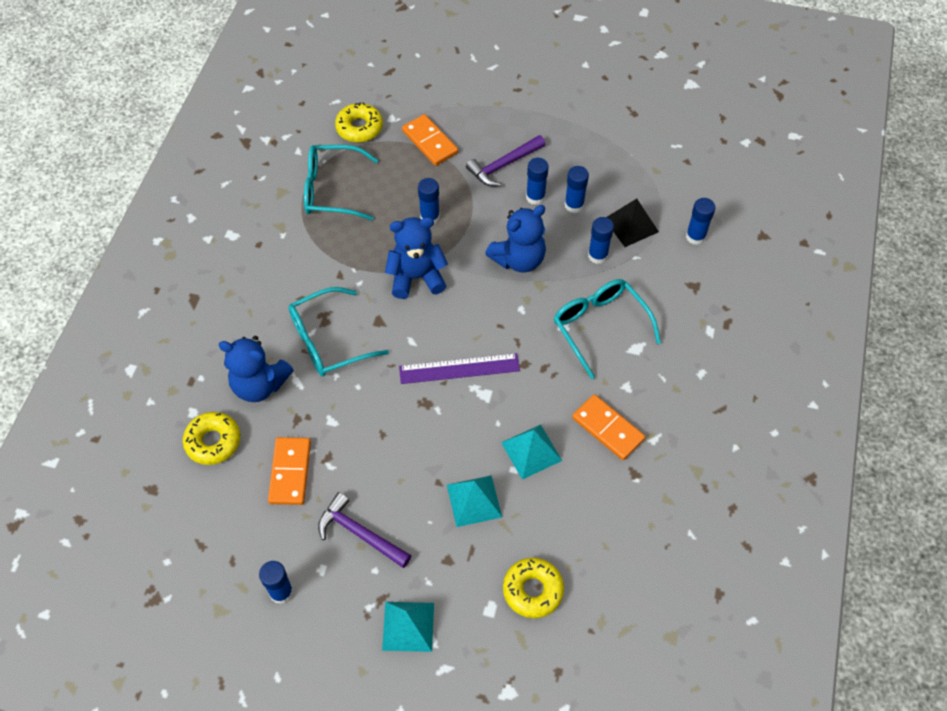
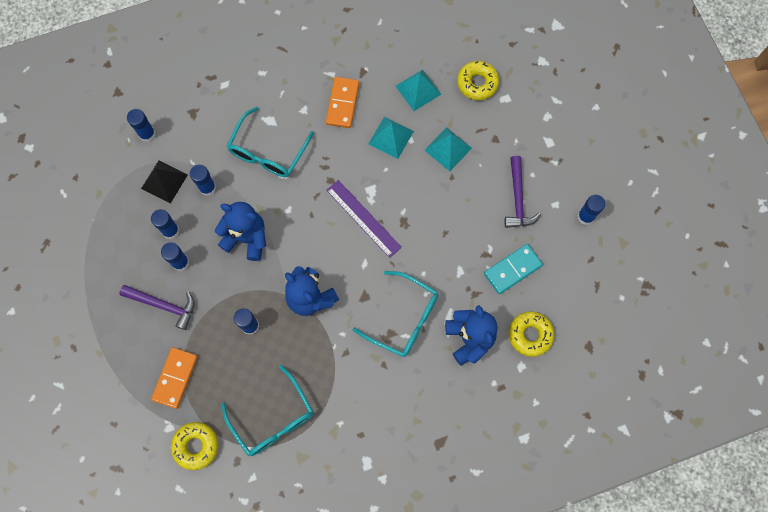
camera: 125 degrees left, 15 degrees up
orange domino [268,437,311,505] -> turquoise domino [484,244,543,294]
turquoise pyramid [382,602,434,652] -> turquoise pyramid moved to [396,69,441,111]

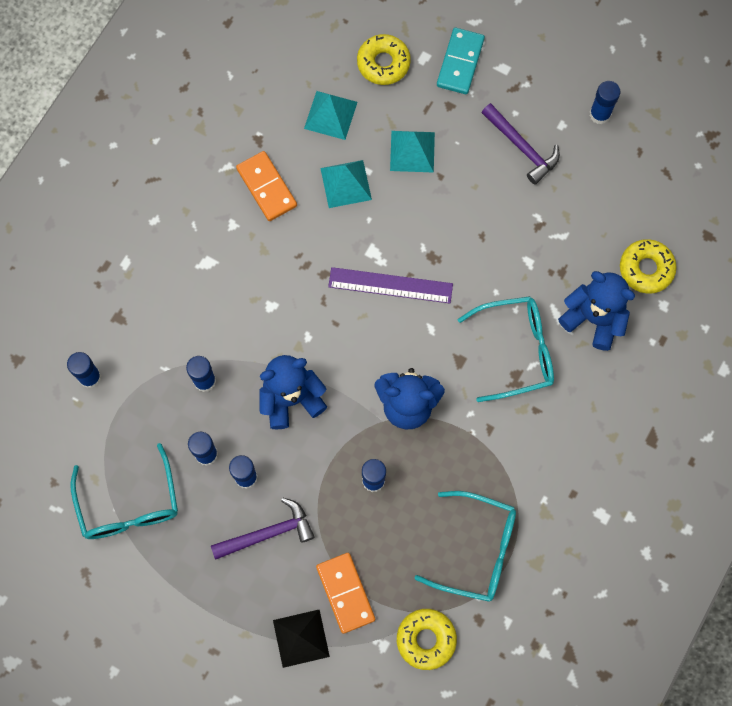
camera: 40 degrees left, 0 degrees up
black pyramid [141,161,188,204] -> black pyramid moved to [273,609,330,668]
turquoise glasses [227,107,314,178] -> turquoise glasses moved to [70,443,178,539]
turquoise domino [484,244,543,294] -> turquoise domino moved to [437,28,485,94]

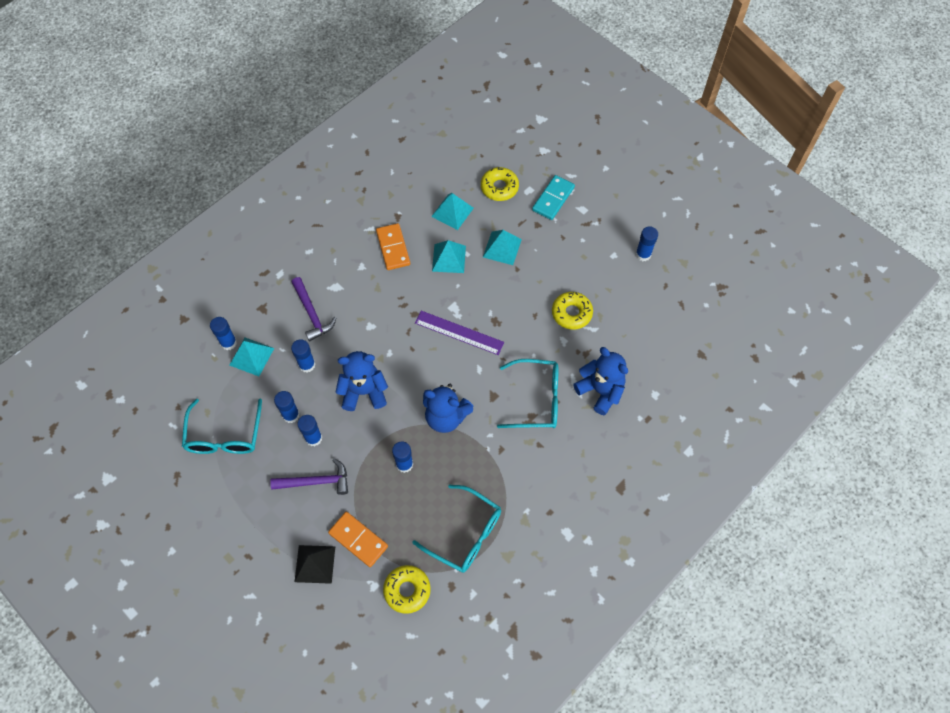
camera: 15 degrees right, 10 degrees down
orange domino [316,553,375,634] -> orange domino turned 45 degrees counterclockwise [328,512,388,567]
purple hammer [481,103,560,185] -> purple hammer moved to [292,277,336,341]
yellow donut [620,239,677,294] -> yellow donut moved to [552,292,593,330]
none -> turquoise pyramid [230,338,274,376]

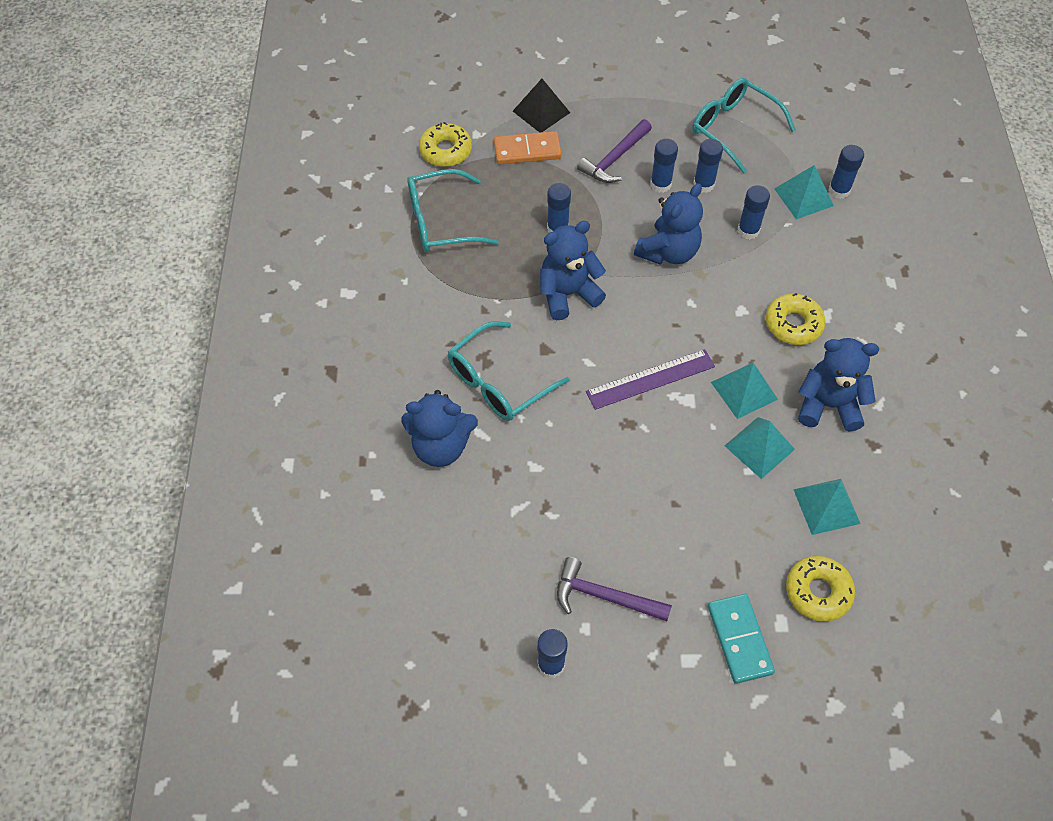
camera: 135 degrees right, 5 degrees down
purple hammer [292,277,336,341] -> purple hammer moved to [557,557,672,621]
orange domino [376,223,410,270] -> blue teddy bear [798,338,879,432]
turquoise pyramid [483,230,522,265] -> turquoise pyramid moved to [711,363,778,419]
yellow donut [552,292,593,330] -> yellow donut moved to [766,293,825,345]

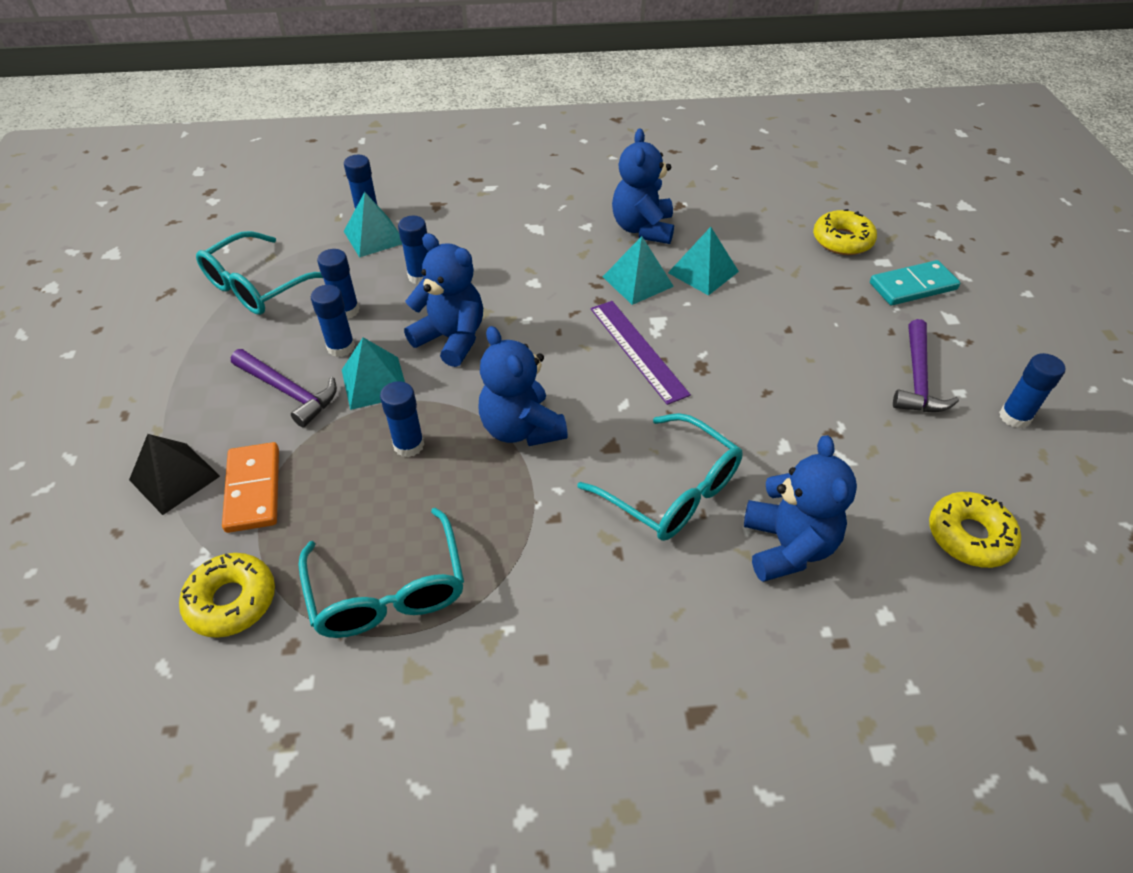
camera: 95 degrees left, 10 degrees down
yellow donut [766,293,825,345] -> yellow donut moved to [929,492,1021,568]
turquoise pyramid [793,479,860,535] -> turquoise pyramid moved to [342,337,405,410]

